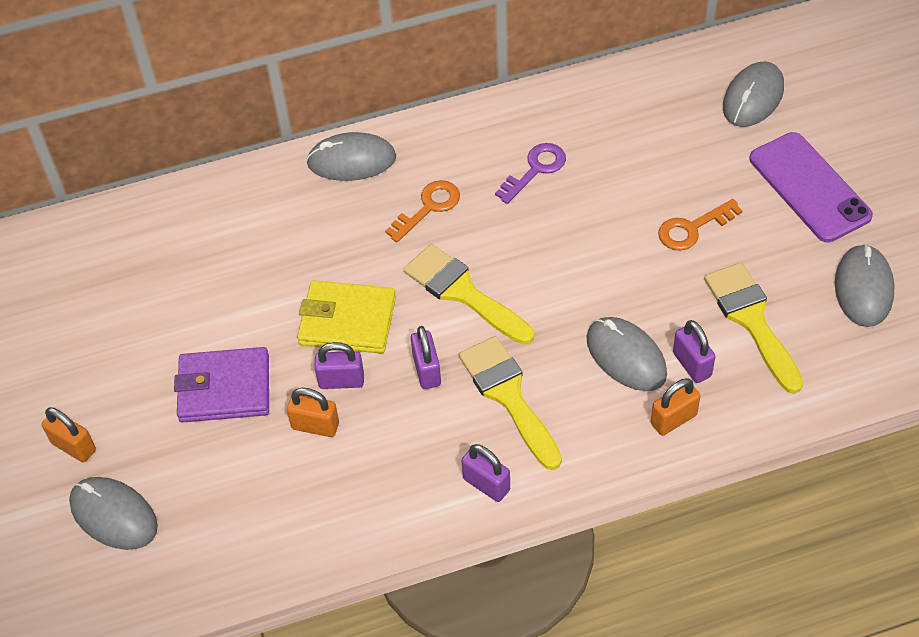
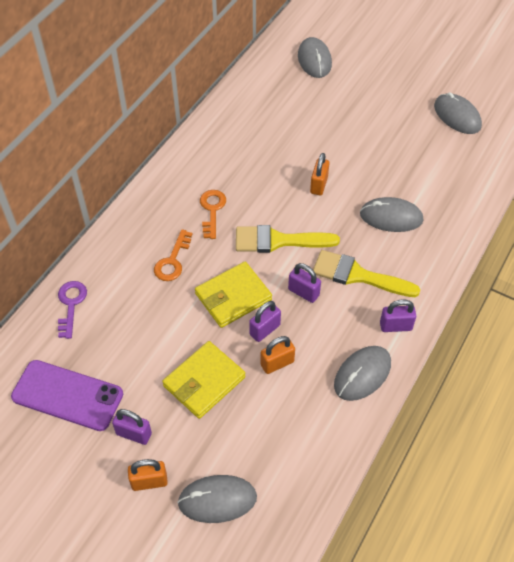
camera: 45 degrees left, 0 degrees up
purple wallet [174,347,269,423] -> yellow wallet [162,341,246,419]
grey mouse [306,132,396,181] -> grey mouse moved to [334,346,391,401]
purple key [495,143,566,204] -> purple key moved to [58,281,87,339]
orange padlock [651,378,701,436] -> orange padlock moved to [310,153,329,195]
orange key [658,199,742,251] -> orange key moved to [154,229,193,281]
purple padlock [673,320,716,383] -> purple padlock moved to [112,409,152,445]
yellow brush [704,262,803,394] -> none
purple phone [749,132,873,242] -> purple phone moved to [11,360,123,431]

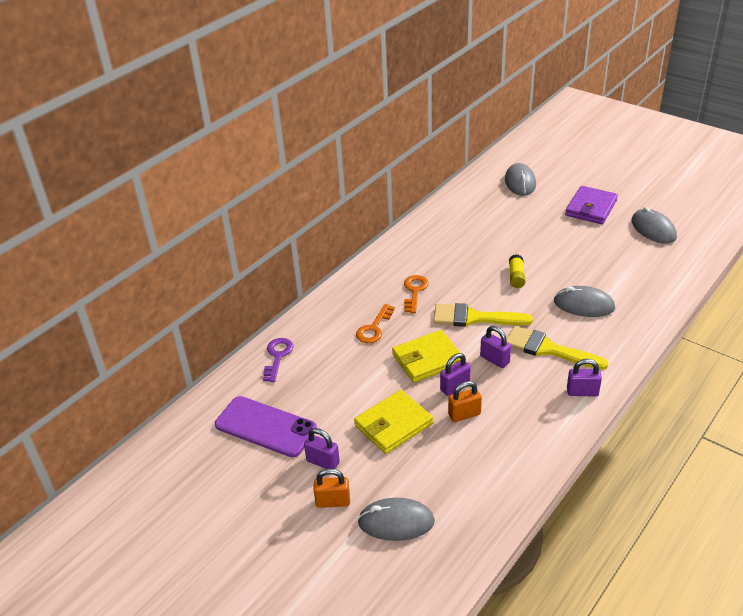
camera: 10 degrees right, 15 degrees down
orange padlock [310,153,329,195] -> yellow glue stick [509,254,525,288]
grey mouse [334,346,391,401] -> none
none -> purple wallet [565,186,618,224]

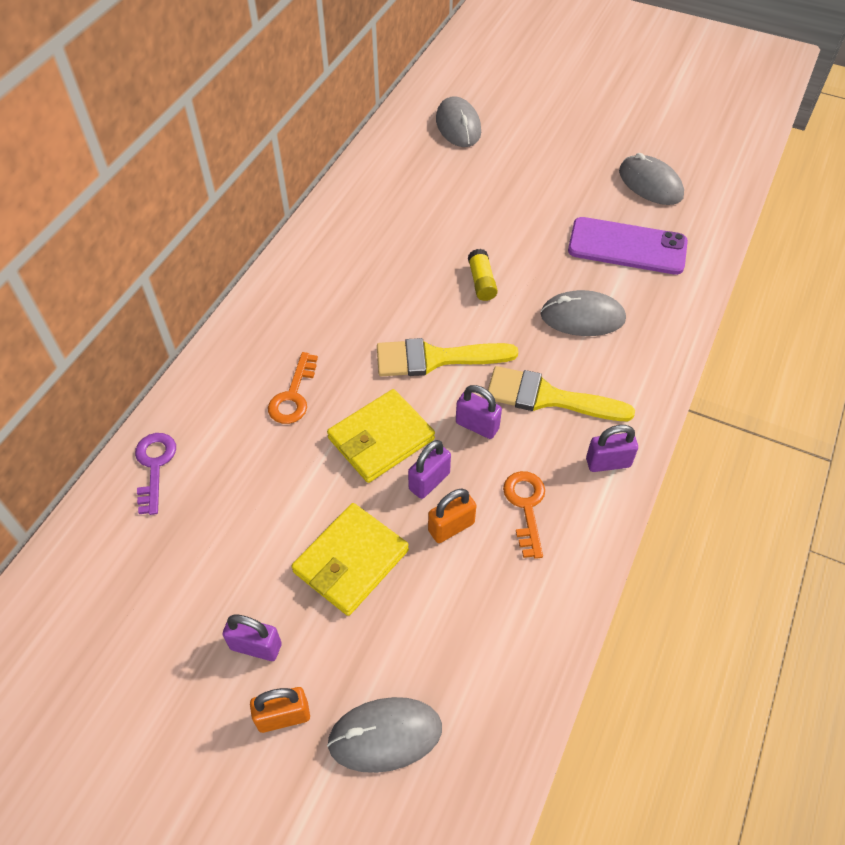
camera: 15 degrees left, 15 degrees up
purple phone [215,396,317,457] -> purple phone moved to [568,217,688,275]
orange key [404,275,429,313] -> orange key moved to [503,471,545,559]
purple wallet [565,186,618,224] -> none

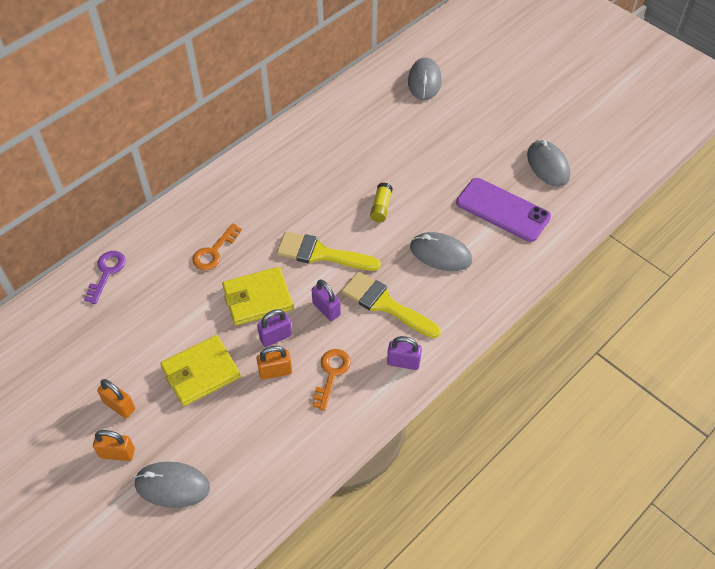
camera: 20 degrees right, 0 degrees up
purple padlock [222,615,282,661] -> orange padlock [97,379,135,418]

